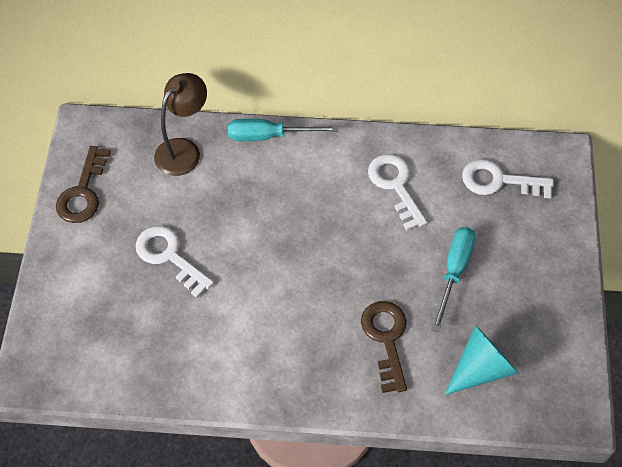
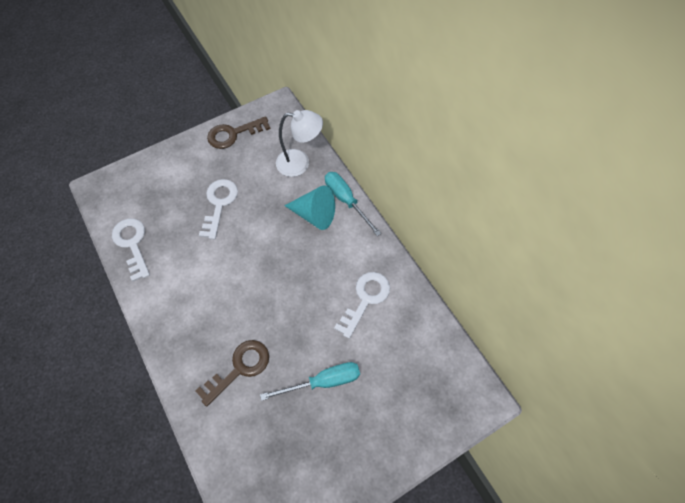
camera: 55 degrees right, 5 degrees up
brown lamp [154,73,207,176] -> white lamp [276,110,323,177]
turquoise cone [445,325,518,395] -> turquoise cone moved to [284,185,335,230]
white key [462,159,554,199] -> white key moved to [112,218,150,282]

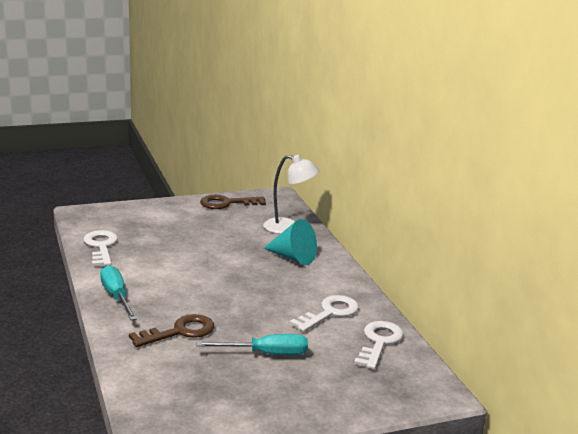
camera: 10 degrees right, 40 degrees down
white key [199,179,238,239] -> white key moved to [354,321,404,370]
turquoise screwdriver [325,172,381,236] -> turquoise screwdriver moved to [100,265,137,320]

